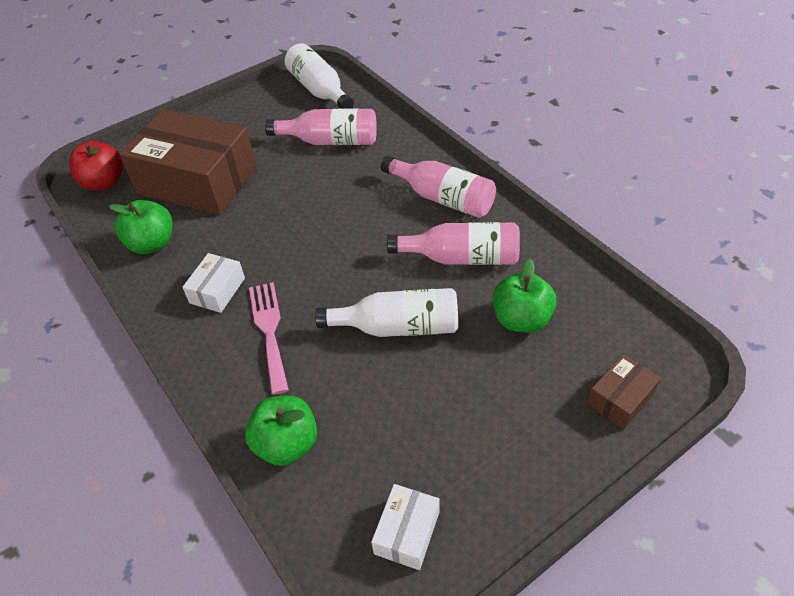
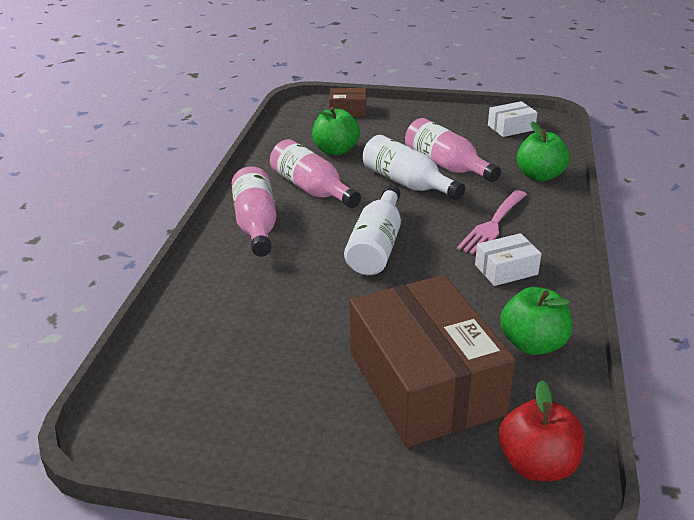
camera: 135 degrees left, 15 degrees down
pink bottle [265,108,377,145] -> pink bottle moved to [405,118,501,182]
white bottle [285,43,354,109] -> white bottle moved to [344,185,401,275]

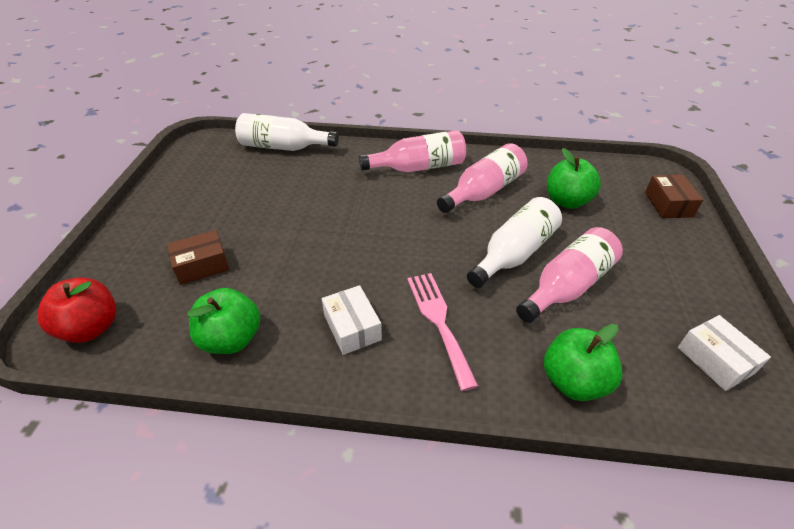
camera: 85 degrees right, 10 degrees up
white bottle [344,185,401,275] -> white bottle moved to [235,113,339,151]
brown box [349,275,516,447] -> brown box [167,230,229,285], size x0.43
pink fork [457,190,527,254] -> pink fork turned 45 degrees clockwise [407,273,478,391]

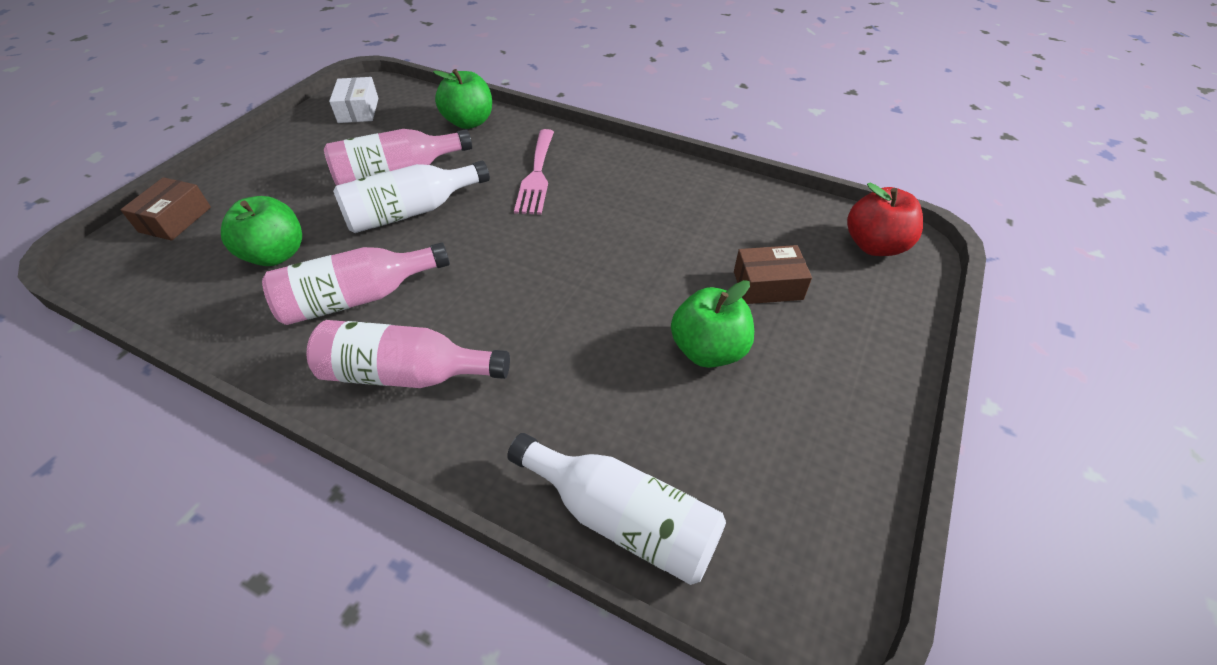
camera: 160 degrees left, 5 degrees up
green apple [187,288,260,354] -> green apple moved to [671,280,754,368]
white box [322,285,382,355] -> none

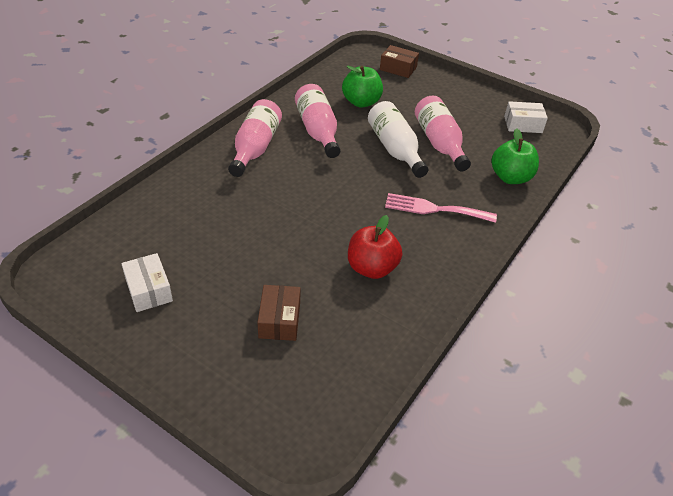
camera: 95 degrees right, 5 degrees down
white bottle [507,433,726,585] -> none
green apple [671,280,754,368] -> none
red apple [847,183,923,256] -> red apple moved to [348,215,402,279]
none -> white box [121,253,173,312]

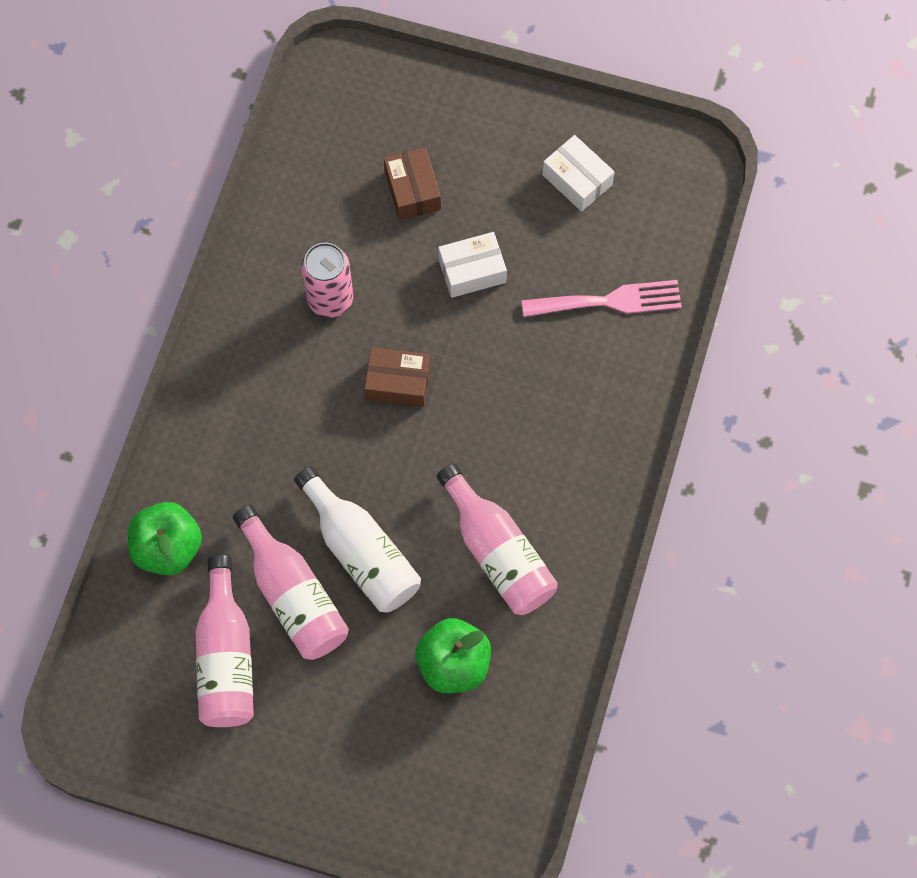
camera: 165 degrees right, 25 degrees up
pink bottle [228,99,282,177] -> pink bottle moved to [195,555,254,727]
red apple [348,215,402,279] -> pink can [301,243,353,318]
brown box [380,45,419,78] -> brown box moved to [364,347,430,407]
pink fork [385,193,497,223] -> pink fork moved to [522,280,682,317]
white box [504,101,548,133] -> white box moved to [438,232,507,298]

